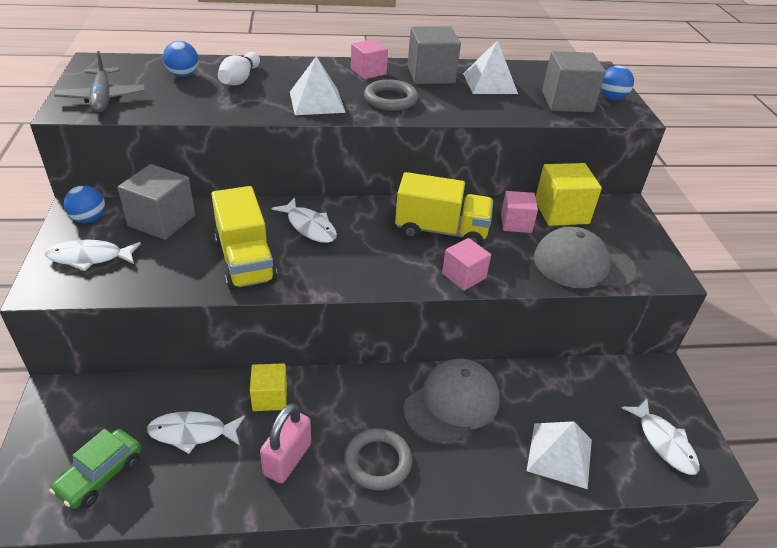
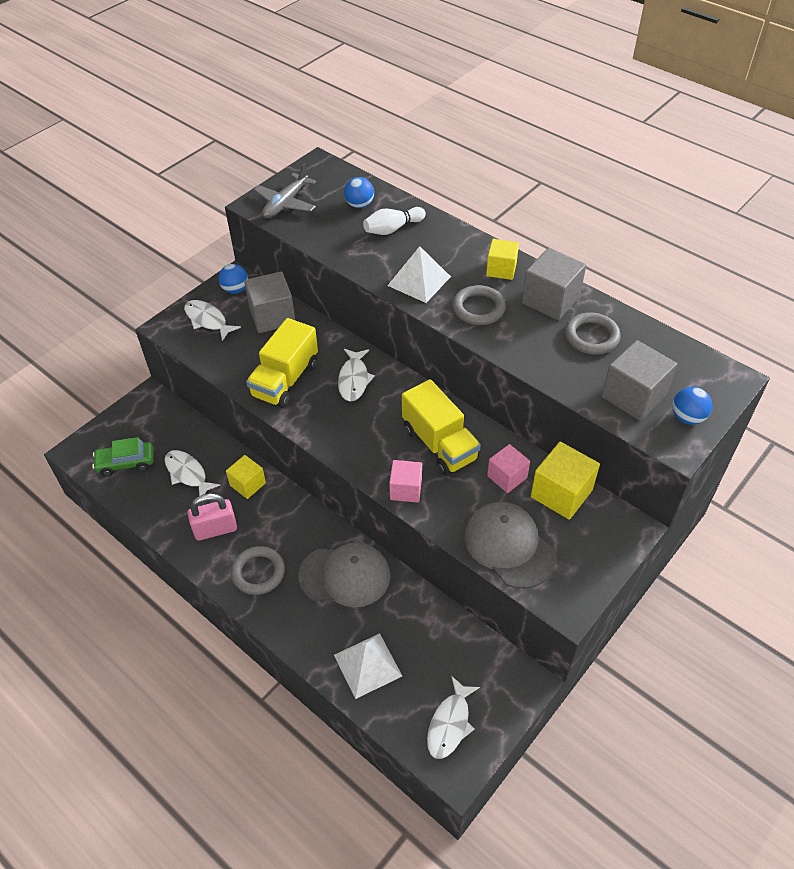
camera: 50 degrees right, 10 degrees up
pink cube [351,39,388,79] -> yellow cube [486,239,519,280]
white pyramid [463,40,518,94] -> grey ring [565,312,621,355]

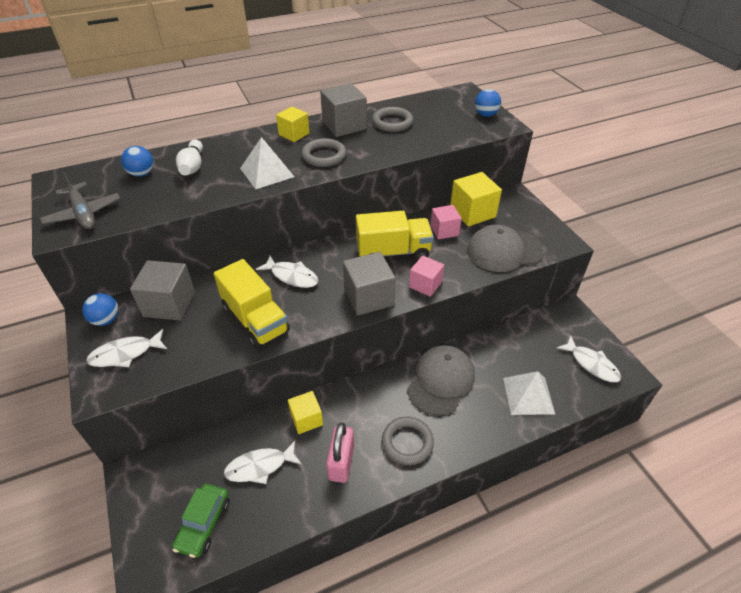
camera: 65 degrees left, 5 degrees down
grey cube [601,340,677,421] -> grey cube moved to [343,252,396,316]

